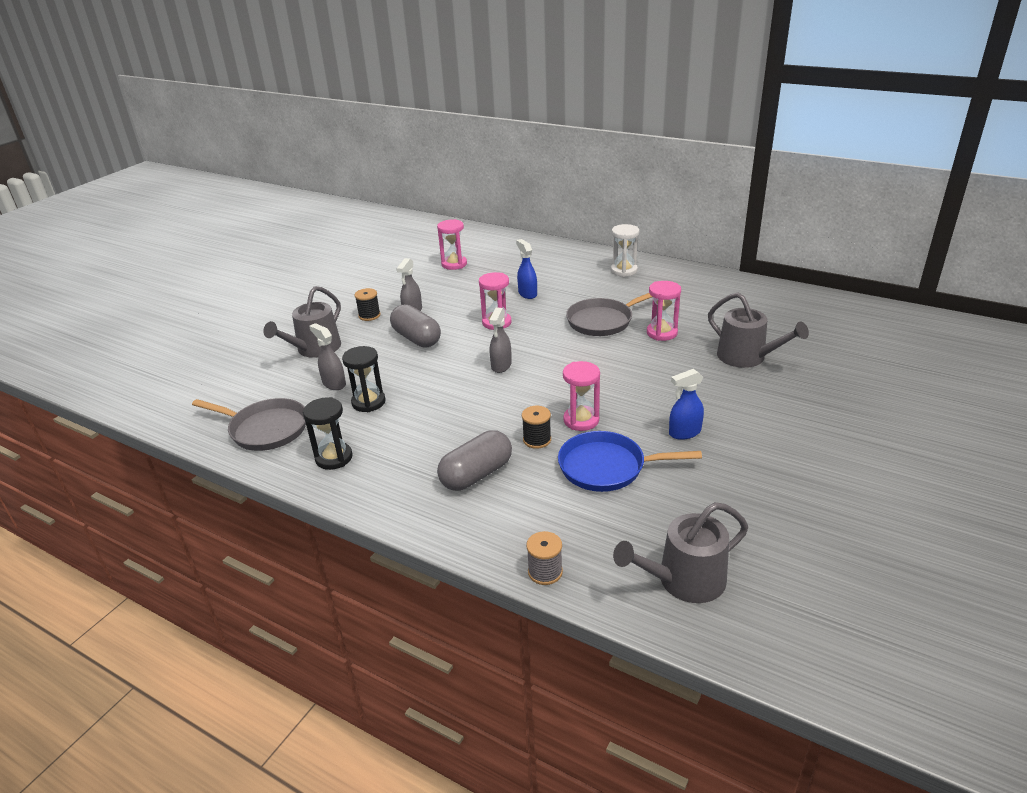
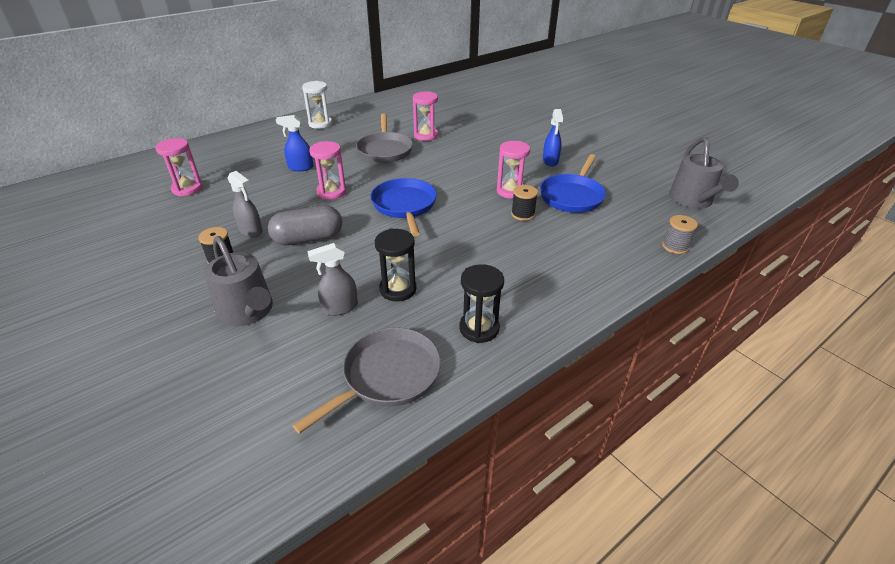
camera: 70 degrees left, 5 degrees up
grey capsule [437,430,512,491] -> none
grey spray bottle [489,307,512,373] -> blue pan [371,178,437,236]
grey watering can [708,293,809,368] -> none

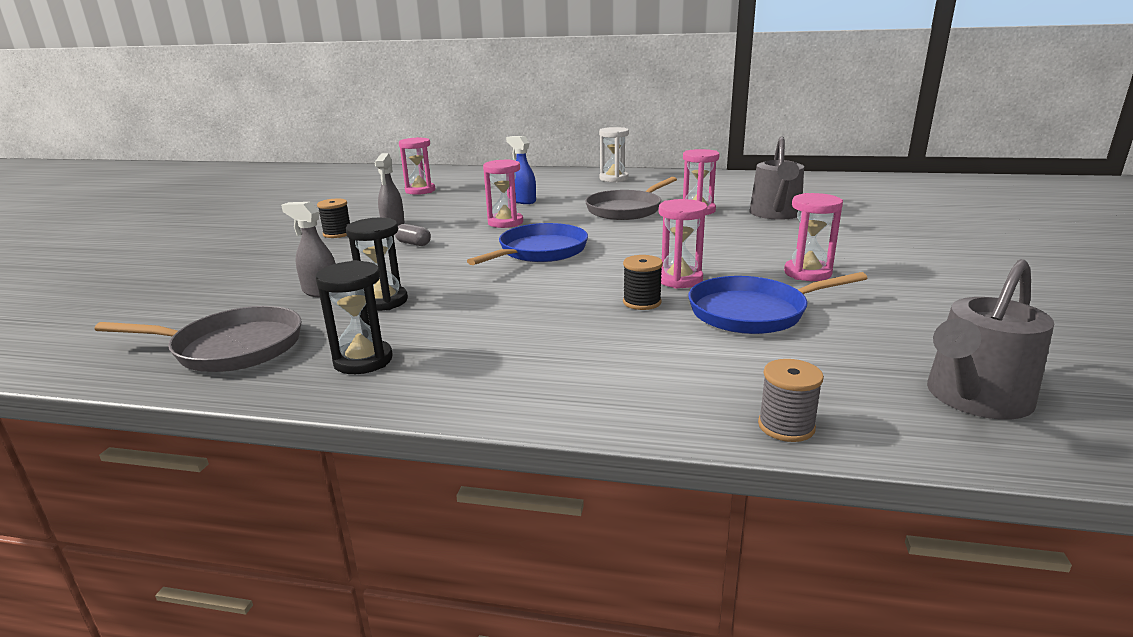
camera: 50 degrees right, 15 degrees down
grey watering can [204,236,273,327] -> grey watering can moved to [749,136,804,220]
grey capsule [268,205,342,245] -> grey capsule [395,224,431,246], size x0.49
blue spray bottle [543,109,563,166] -> pink hourglass [784,193,843,281]

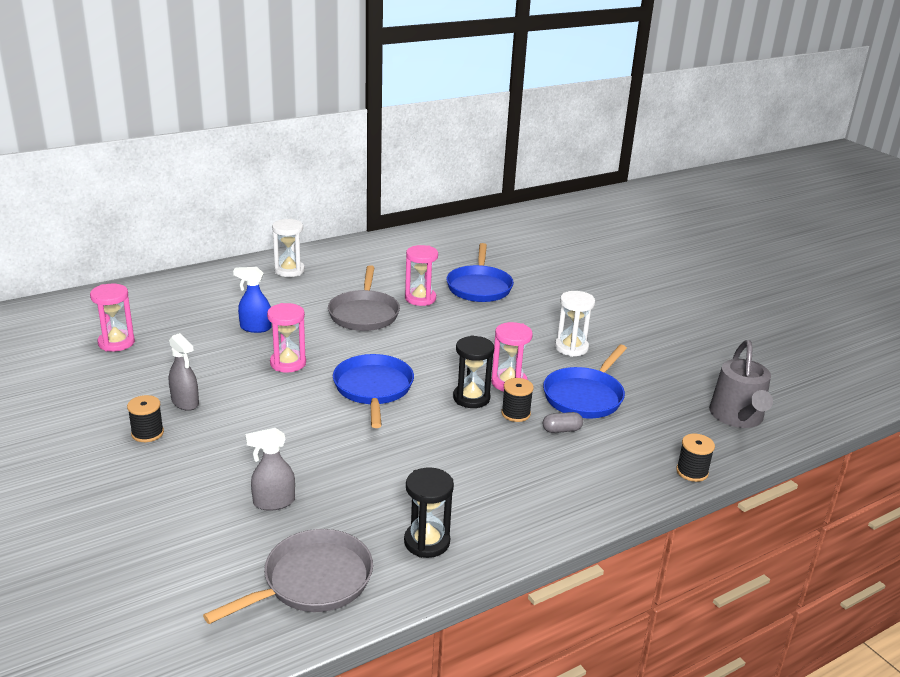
camera: 45 degrees left, 5 degrees up
black hourglass [346,218,408,311] -> black hourglass moved to [453,335,494,408]
grey capsule [395,224,431,246] -> grey capsule moved to [543,412,583,433]
grey watering can [749,136,804,220] -> blue pan [446,243,514,302]
grey spool [758,359,824,442] -> black spool [676,434,715,482]
pink hourglass [784,193,843,281] -> white hourglass [555,291,595,357]

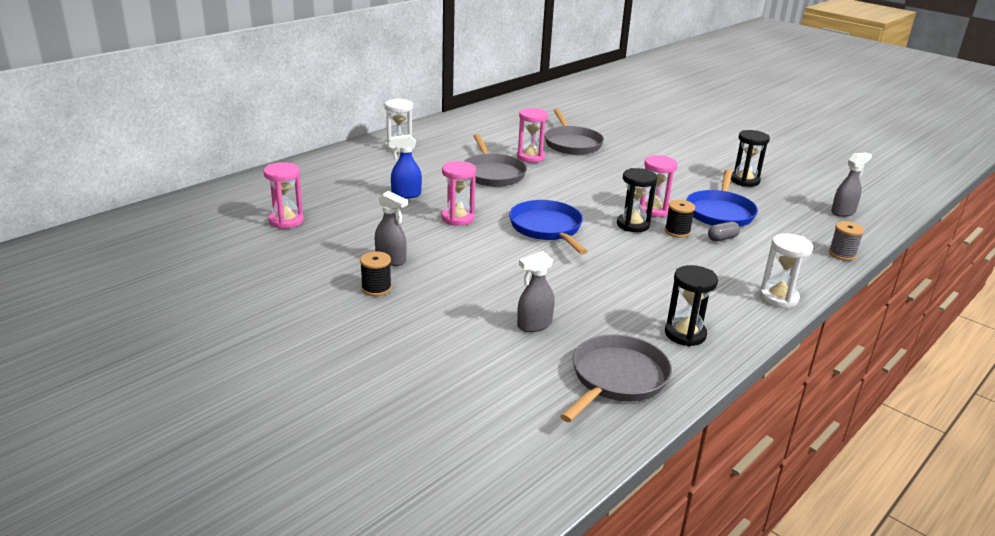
camera: 15 degrees left, 0 degrees up
blue pan [446,243,514,302] -> grey pan [544,109,604,155]
white hourglass [555,291,595,357] -> white hourglass moved to [760,234,813,308]
black spool [676,434,715,482] -> grey spool [829,221,864,261]
grey watering can [709,340,773,428] -> grey spray bottle [831,152,872,217]
none -> black hourglass [731,130,770,187]

